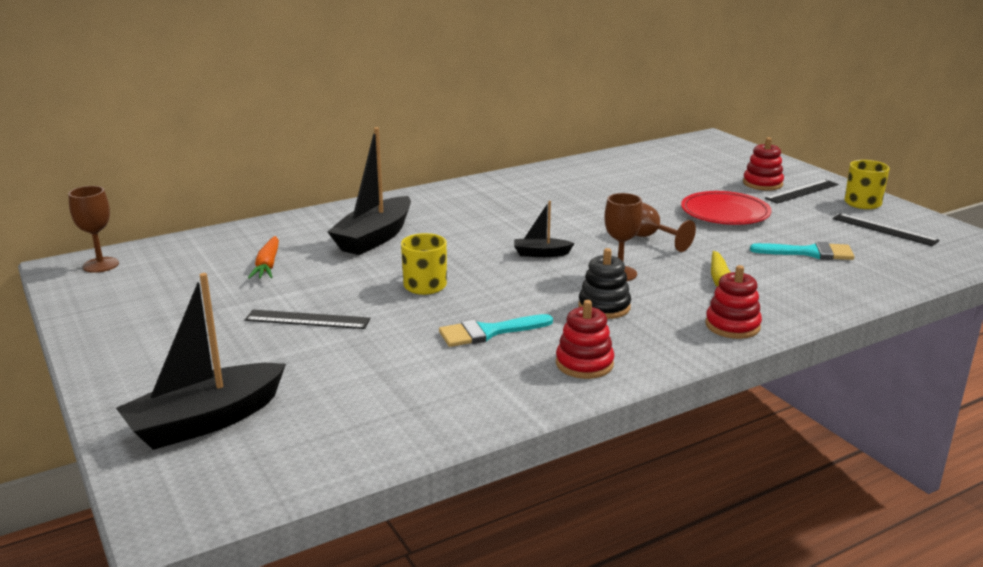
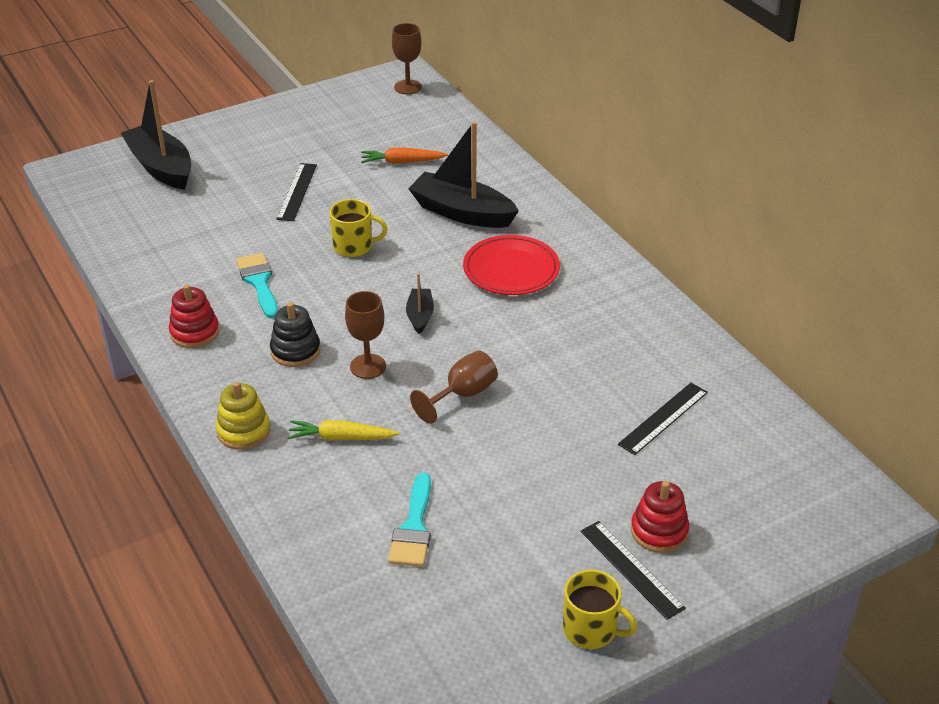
camera: 90 degrees right, 15 degrees up
red plate [681,191,772,225] -> red plate moved to [463,235,560,295]
red stacking toy [705,265,762,339] -> yellow stacking toy [216,382,270,450]
black ruler [833,213,940,246] -> black ruler moved to [618,383,708,455]

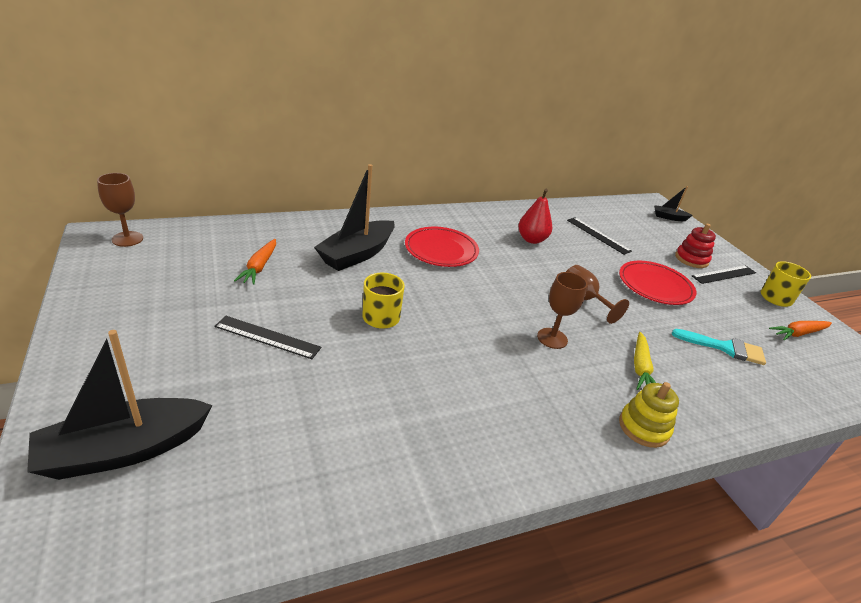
camera: 85 degrees left, 5 degrees down
red stacking toy [169,284,219,348] -> none
turquoise brush [236,253,278,318] -> none
black stacking toy [270,302,320,367] -> none
black boat [406,273,434,334] -> black boat moved to [654,186,692,221]
none -> red pear [518,189,552,244]
none -> red plate [619,261,696,305]
none -> orange carrot [769,321,832,340]

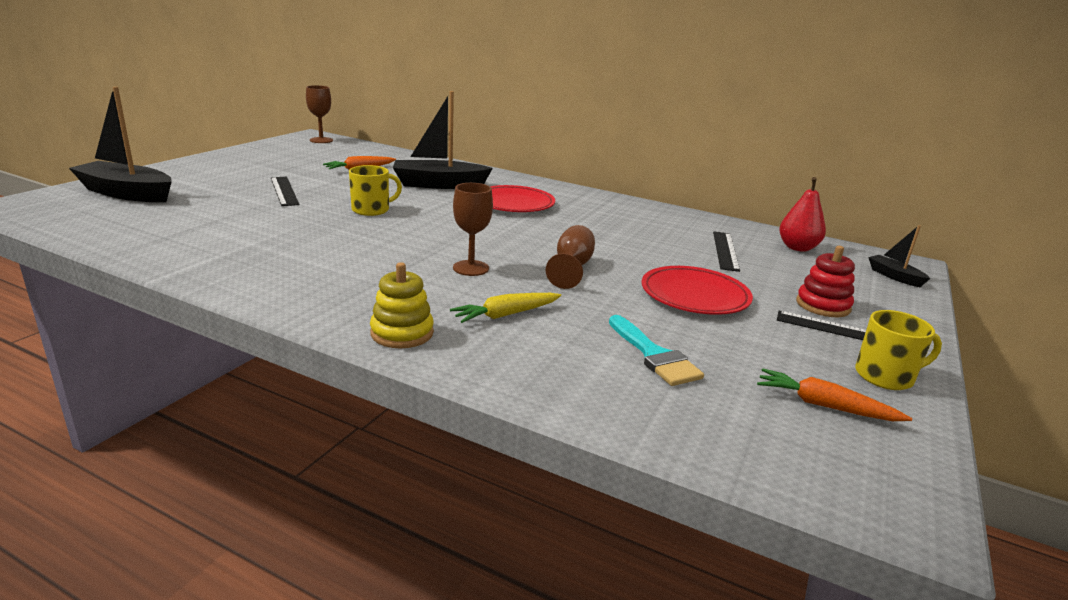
camera: 50 degrees right, 10 degrees down
red pear [518,189,552,244] -> red pear moved to [779,177,826,252]

